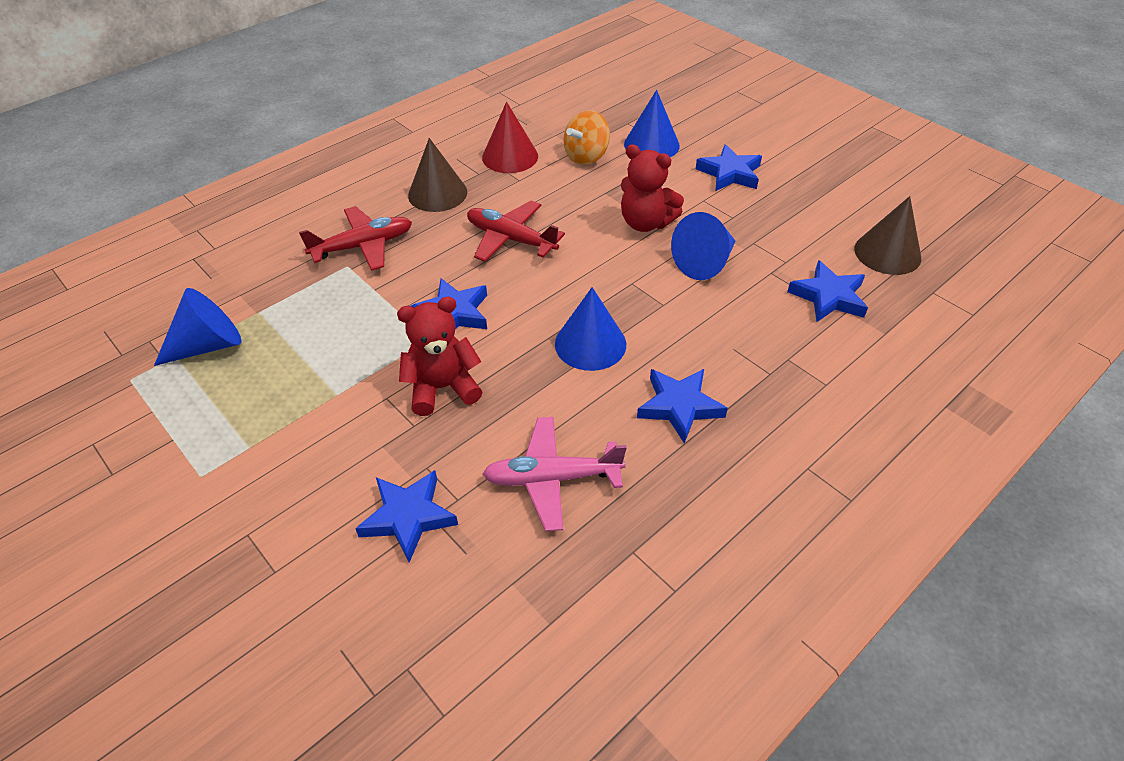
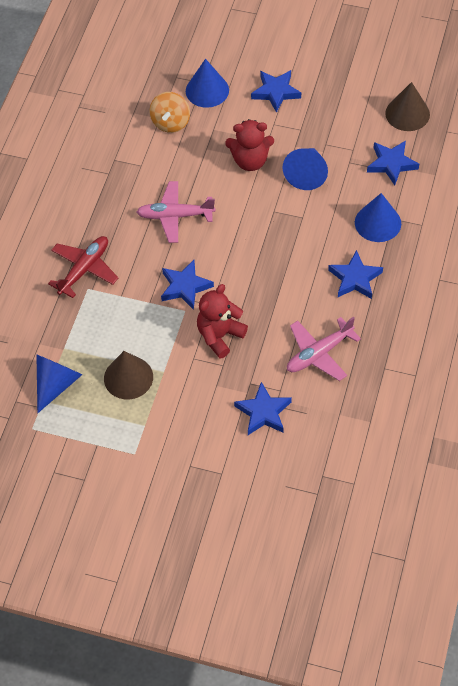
camera: 30 degrees left, 10 degrees up
brown cone [408,138,467,212] -> brown cone moved to [104,351,153,399]
red plane [467,201,565,262] -> pink plane [137,181,215,243]
red cone [482,102,538,173] -> none
blue cone [555,287,626,371] -> blue cone moved to [355,193,401,242]

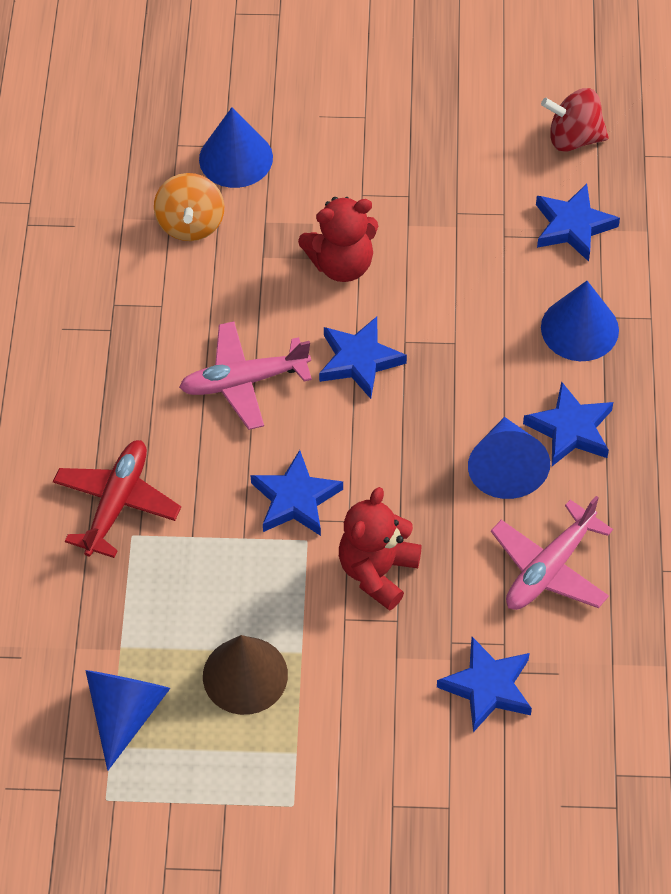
camera: 15 degrees left, 0 degrees up
blue star [251,70,301,113] -> blue star moved to [319,316,407,399]
blue cone [283,148,328,190] -> blue cone moved to [468,417,550,499]
brown cone [385,82,430,131] -> red spinning top [541,88,609,152]

